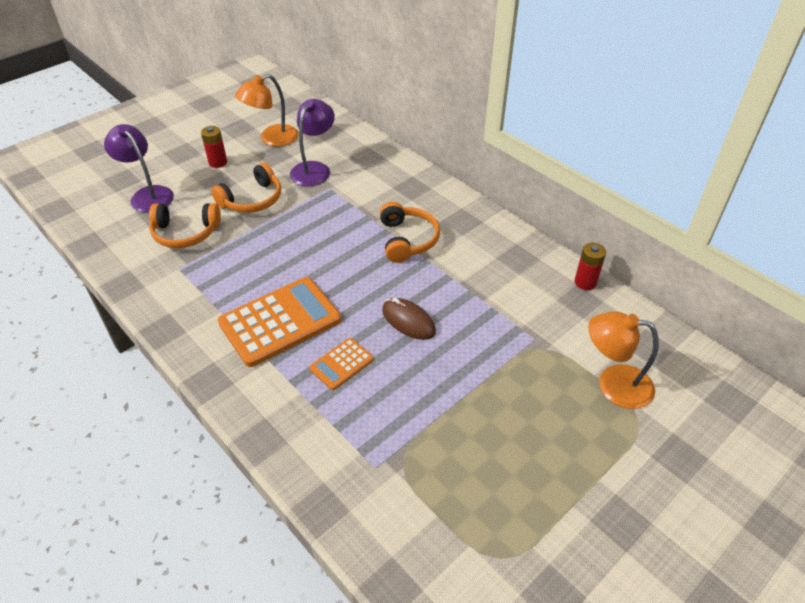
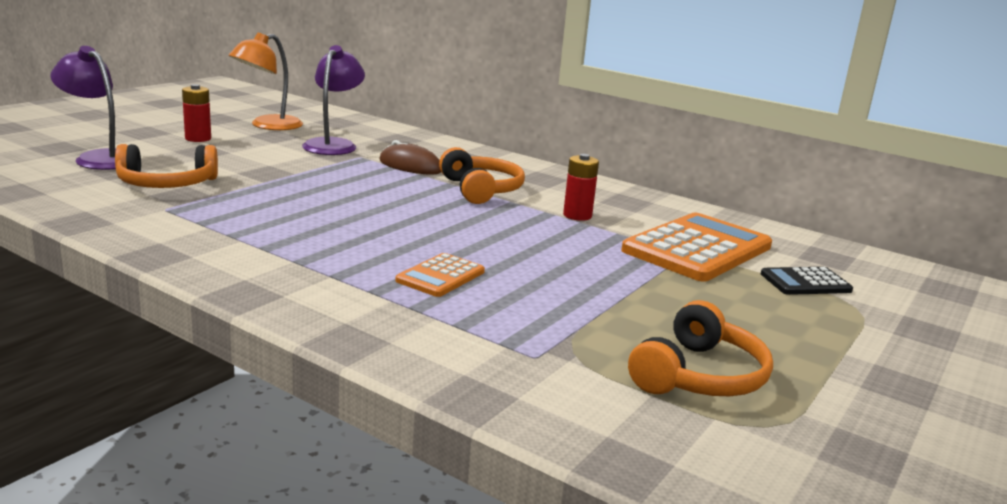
camera: 15 degrees left, 25 degrees down
orange headphones [211,163,281,213] -> orange headphones moved to [628,300,773,396]
orange calculator [218,277,341,367] -> orange calculator moved to [621,212,772,282]
brown mouse [382,298,436,340] -> brown mouse moved to [379,140,441,175]
red battery [574,243,606,290] -> red battery moved to [563,154,599,221]
orange lamp [588,311,659,409] -> black calculator [761,267,853,295]

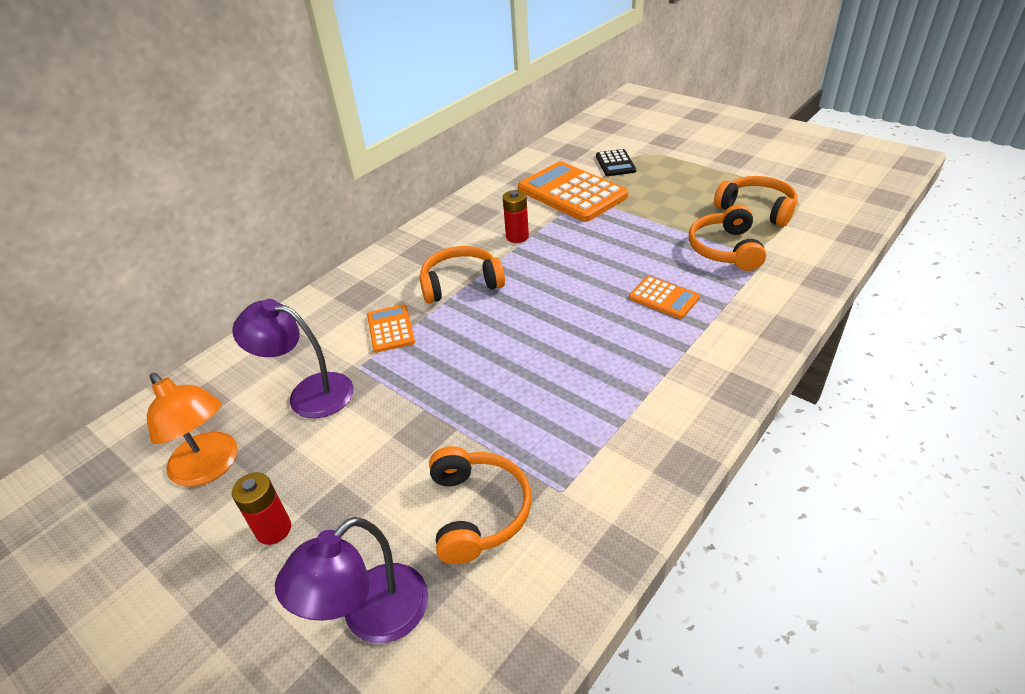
camera: 80 degrees left, 20 degrees up
brown mouse [379,140,441,175] -> orange calculator [367,304,415,353]
none -> orange headphones [689,204,766,271]

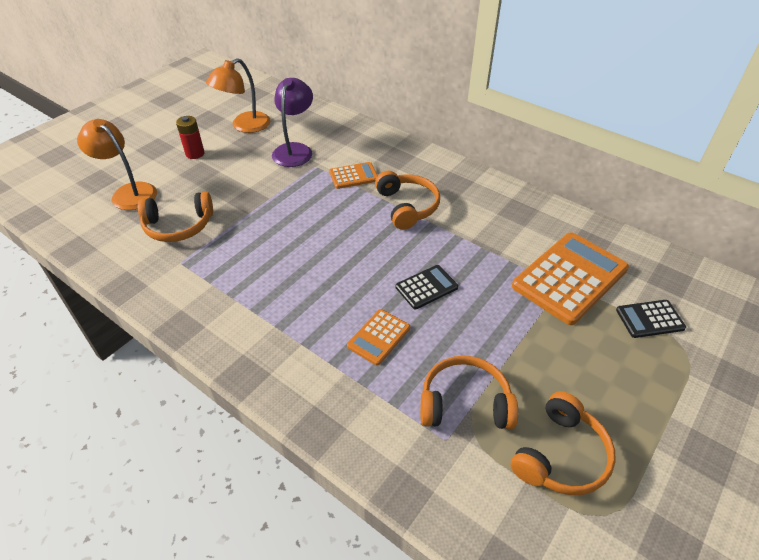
camera: 85 degrees right, 5 degrees up
purple lamp [275,517,428,643] -> orange lamp [77,119,157,210]
red battery [503,190,529,243] -> none
none -> black calculator [396,265,458,309]

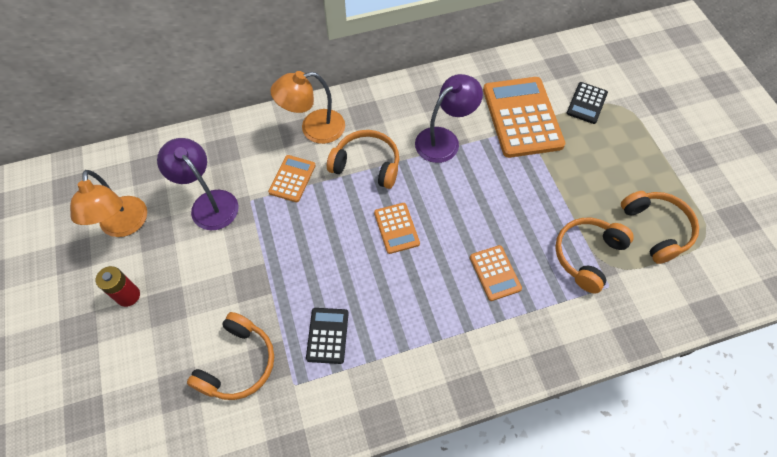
camera: 55 degrees left, 15 degrees up
orange lamp [77,119,157,210] -> orange lamp moved to [270,71,345,144]
black calculator [396,265,458,309] -> black calculator moved to [306,308,349,364]
none -> orange calculator [374,203,420,254]
none -> purple lamp [415,74,483,163]

